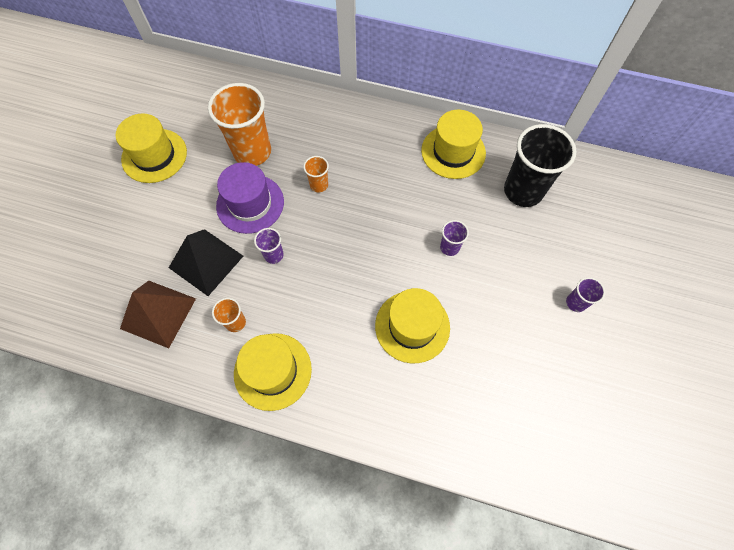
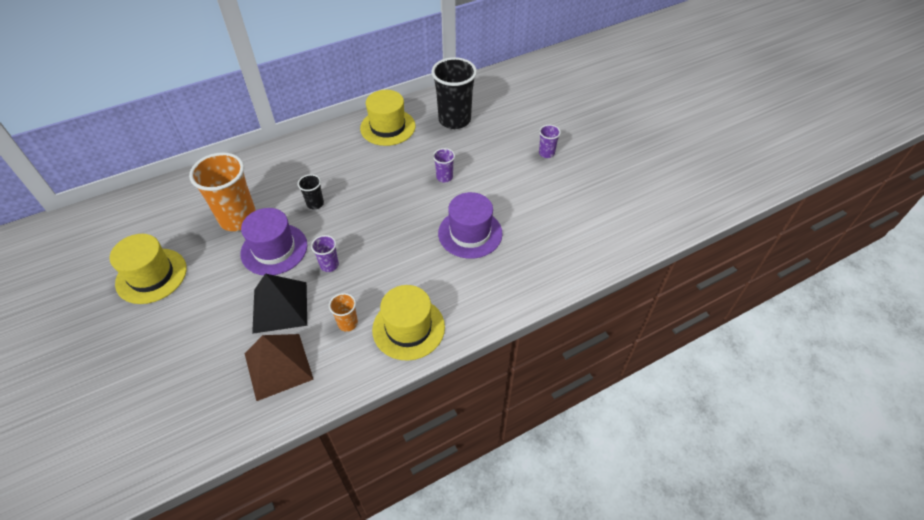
camera: 45 degrees left, 15 degrees down
orange cup [303,156,329,192] -> black cup [298,174,324,210]
yellow hat [375,288,450,363] -> purple hat [438,192,503,259]

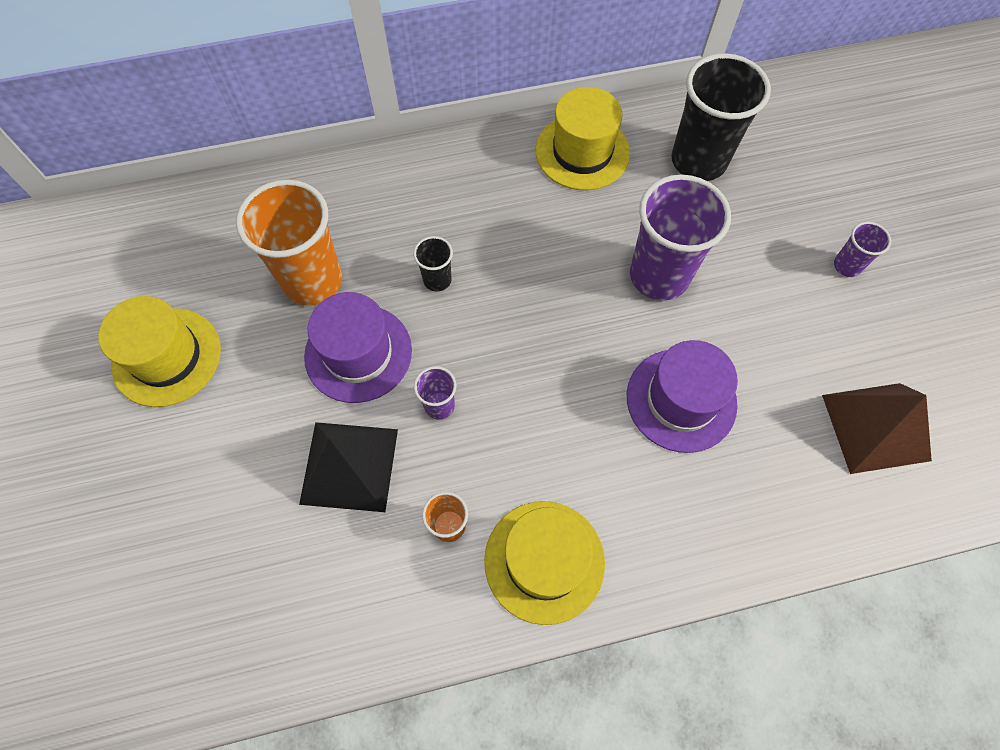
camera: 15 degrees right, 15 degrees up
brown pyramid [245,334,314,401] -> brown pyramid moved to [822,383,932,474]
purple cup [433,148,455,183] -> purple cup [630,174,731,300], size x2.14

